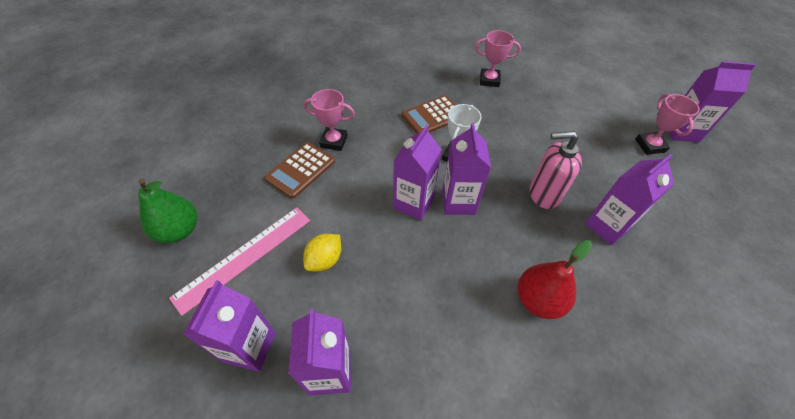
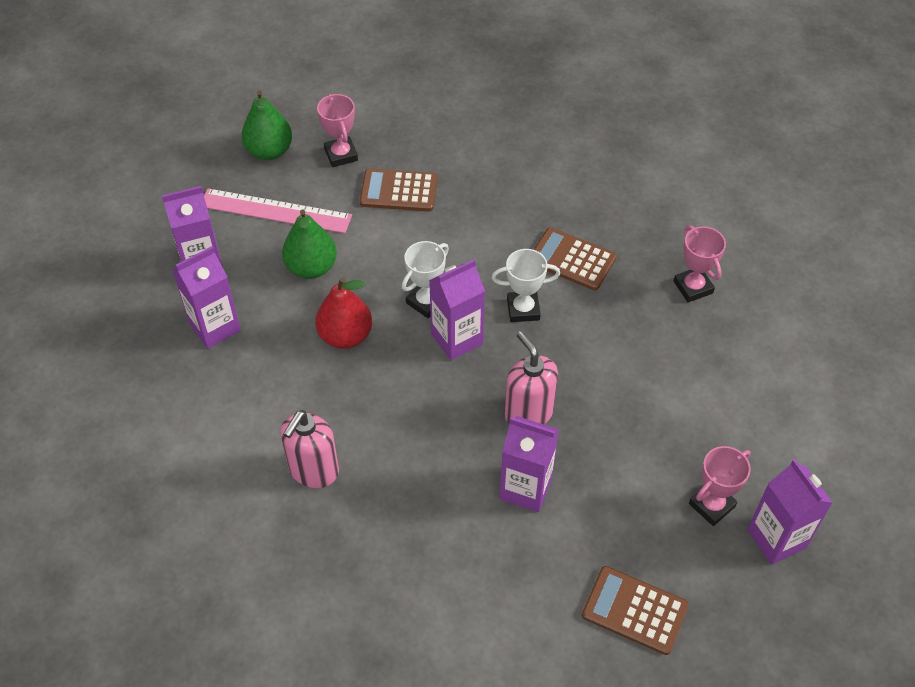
camera: 60 degrees right, 0 degrees up
pink trophy [303,89,355,151] -> pink trophy moved to [317,93,358,167]
yellow lemon [303,234,341,271] -> green pear [282,210,337,279]
purple carton [393,125,442,220] -> white trophy [402,241,449,318]
red pear [518,240,592,319] -> red pear moved to [315,278,372,349]
none -> pink soap dispenser [280,410,339,488]
none -> brown calculator [582,566,689,655]

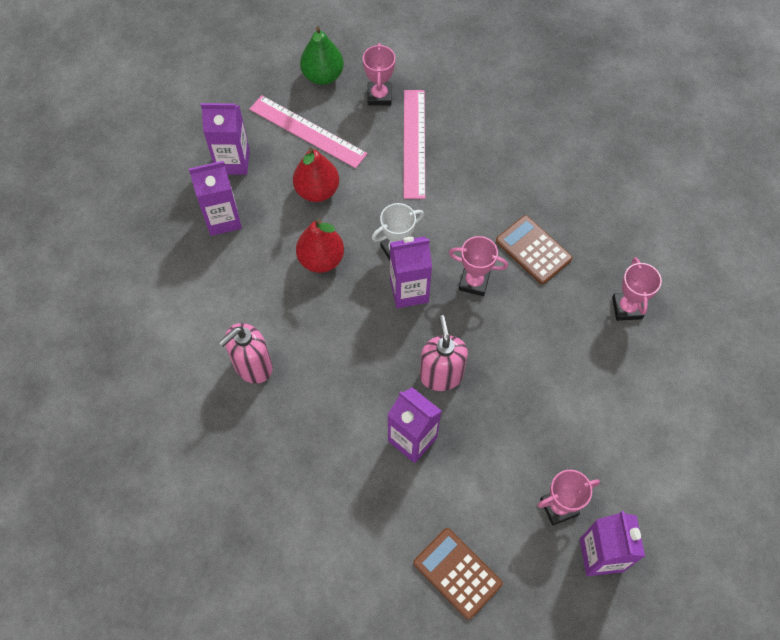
camera: 20 degrees right, 10 degrees up
green pear [282,210,337,279] -> red pear [293,147,339,202]
brown calculator [360,168,437,211] -> pink ruler [404,90,425,199]
white trophy [492,249,560,322] -> pink trophy [449,236,508,296]

